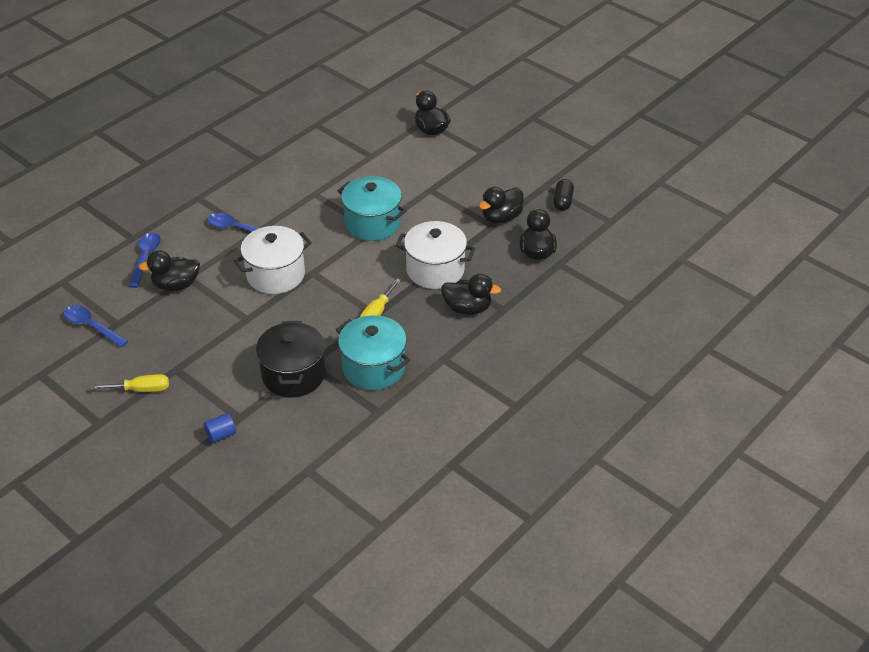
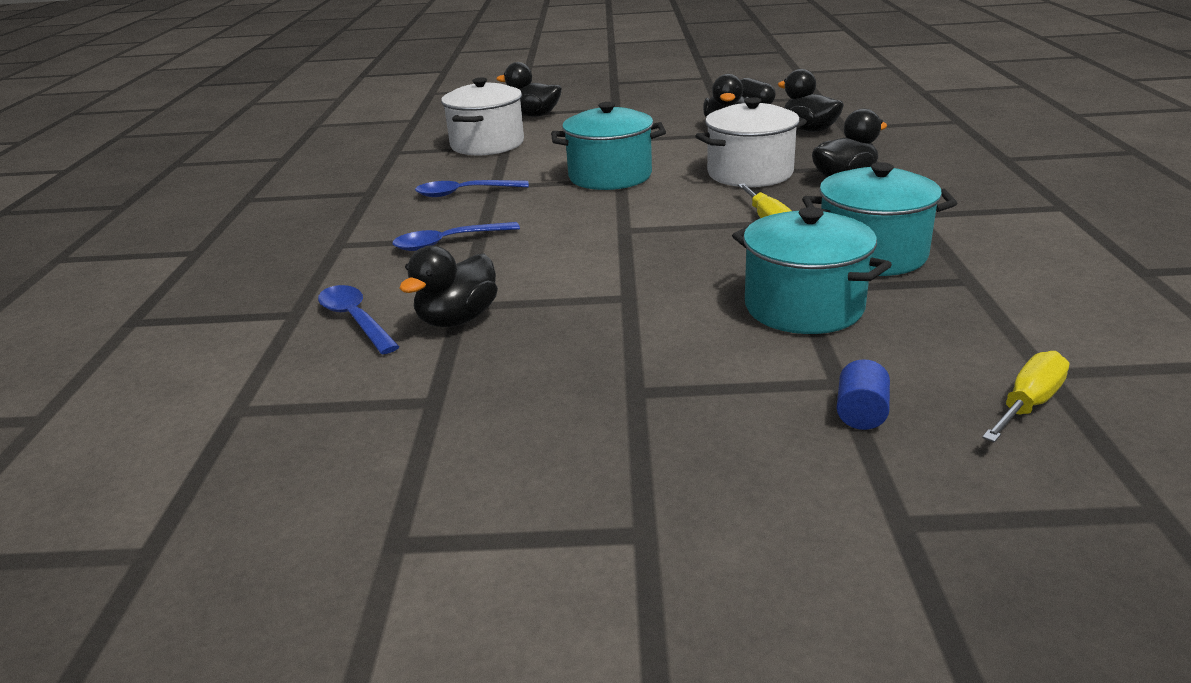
camera: 40 degrees left, 15 degrees down
blue spoon [64,305,128,347] -> blue spoon moved to [415,180,529,197]
yellow screwdriver [91,374,169,392] -> yellow screwdriver moved to [982,351,1069,443]
white pot [234,226,312,294] -> white pot moved to [441,78,524,155]
black pot [256,321,325,398] -> turquoise pot [732,207,892,334]

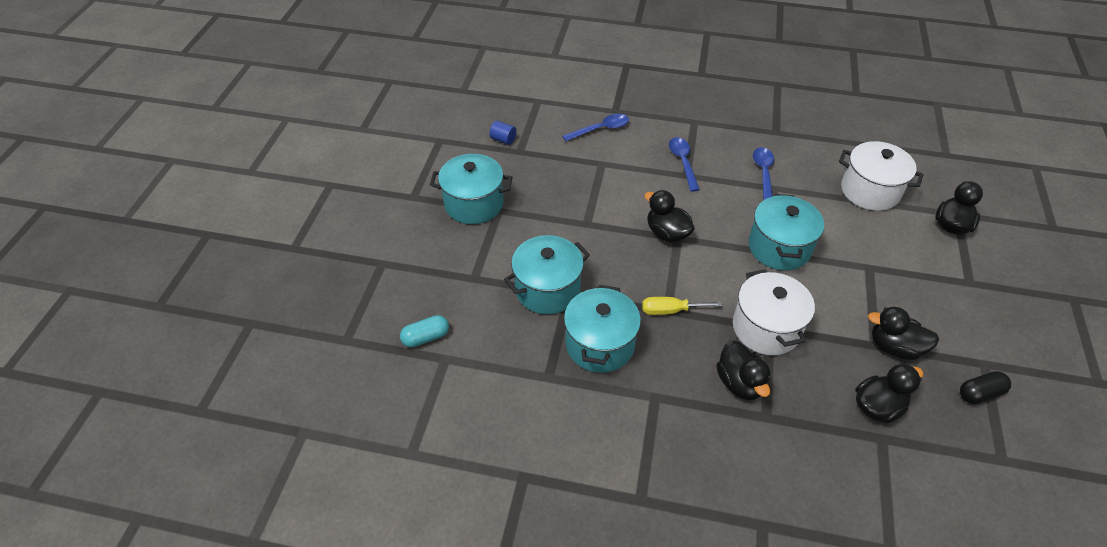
camera: 100 degrees right, 20 degrees up
black duck [399,246,498,327] -> black duck moved to [644,190,695,242]
blue cylinder [837,359,890,430] -> blue cylinder moved to [489,121,517,145]
yellow screwdriver [982,351,1069,443] -> turquoise capsule [400,315,449,347]
none -> turquoise pot [430,154,513,224]

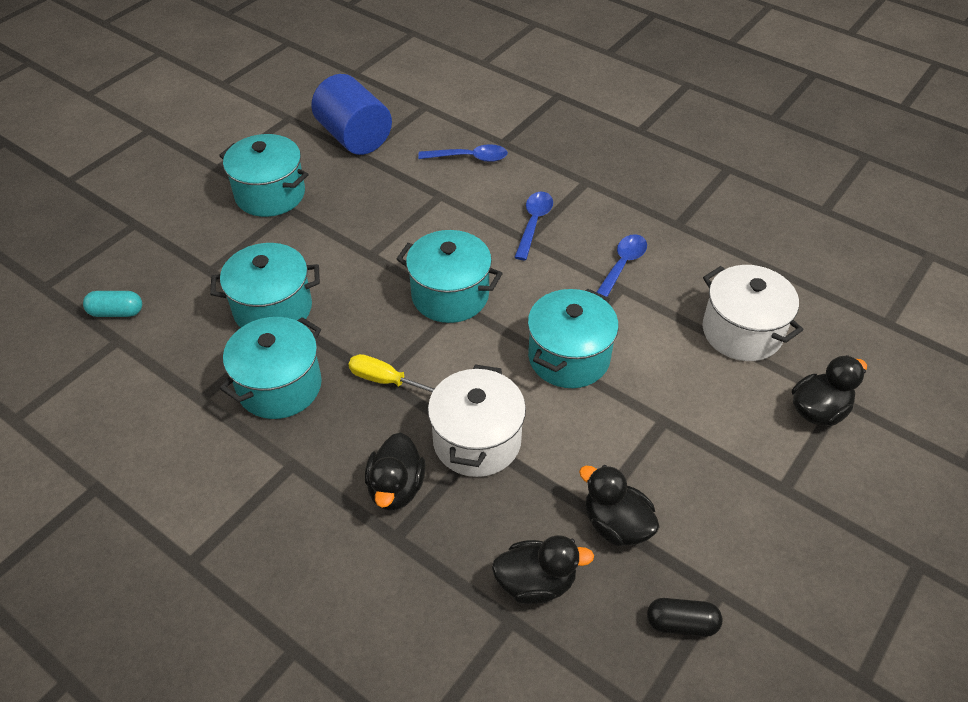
camera: 25 degrees right, 0 degrees up
blue cylinder [489,121,517,145] -> blue cylinder [311,74,392,155], size x2.49
black duck [644,190,695,242] -> turquoise pot [397,230,503,323]

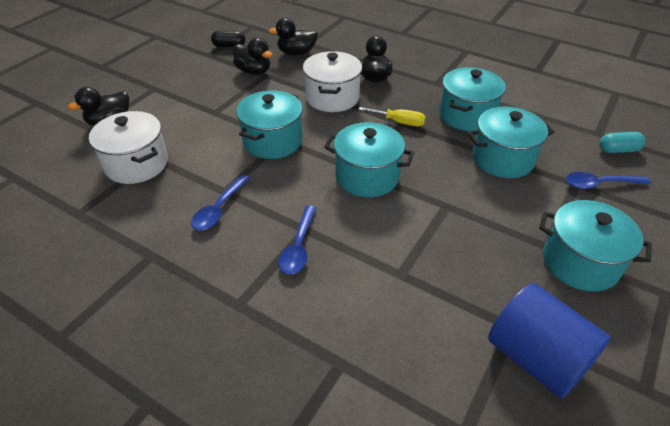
camera: 175 degrees right, 5 degrees down
blue spoon [418,144,508,162] -> blue spoon moved to [566,172,651,189]

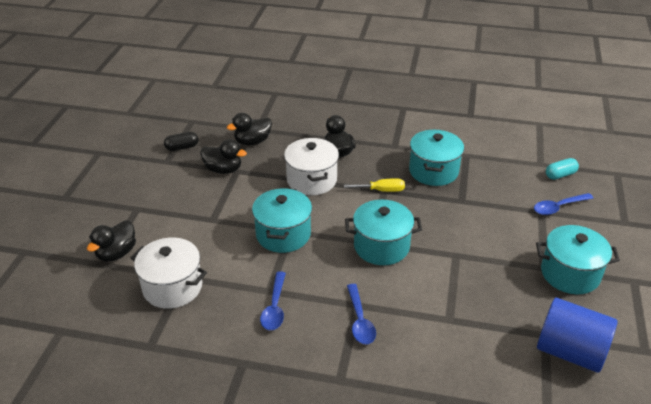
camera: 20 degrees left, 5 degrees down
turquoise pot [467,107,554,178] -> none

